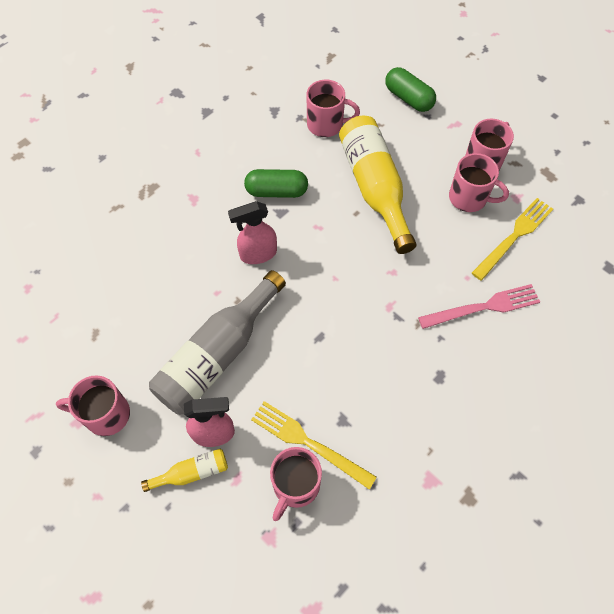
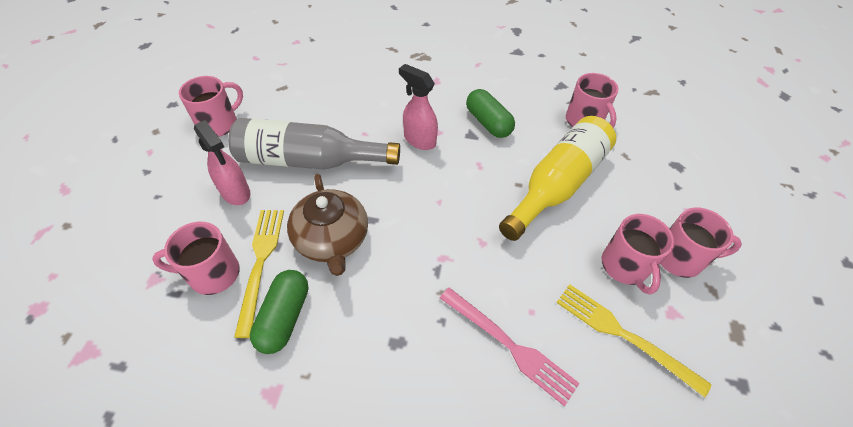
camera: 55 degrees right, 10 degrees down
pink mug [56,376,130,436] -> pink mug turned 75 degrees clockwise [179,76,243,137]
yellow bottle [141,449,228,492] -> none
green capsule [385,67,436,112] -> green capsule moved to [250,270,309,354]
yellow fork [472,198,553,281] -> yellow fork turned 150 degrees counterclockwise [556,284,712,397]
none -> brown teapot [287,174,368,276]

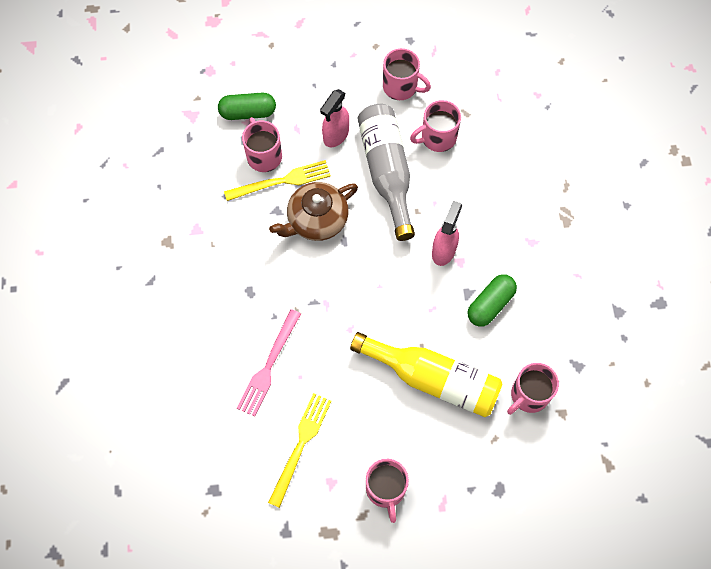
camera: 75 degrees right, 15 degrees up
green capsule [250,270,309,354] -> green capsule moved to [218,93,276,120]
pink mug [602,214,674,295] -> pink mug moved to [410,100,461,152]

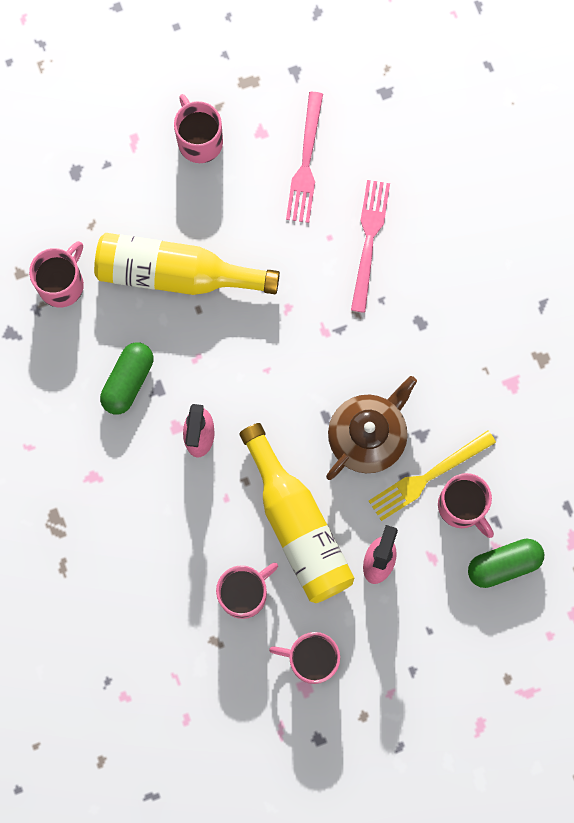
camera: 165 degrees right, 10 degrees up
yellow fork [268,393,331,508] -> pink fork [286,92,323,223]
grey bottle [358,104,415,241] -> yellow bottle [239,423,354,603]

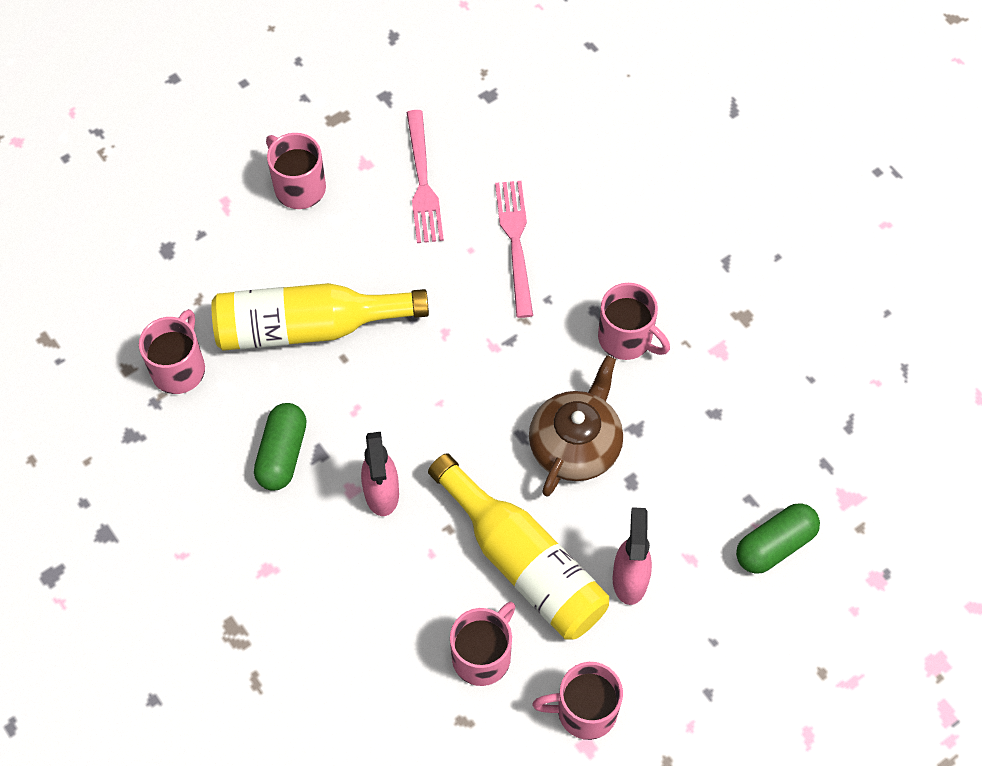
camera: 15 degrees left, 15 degrees down
yellow fork [369,430,496,521] -> none
pink mug [438,473,494,538] -> pink mug moved to [598,283,670,360]

